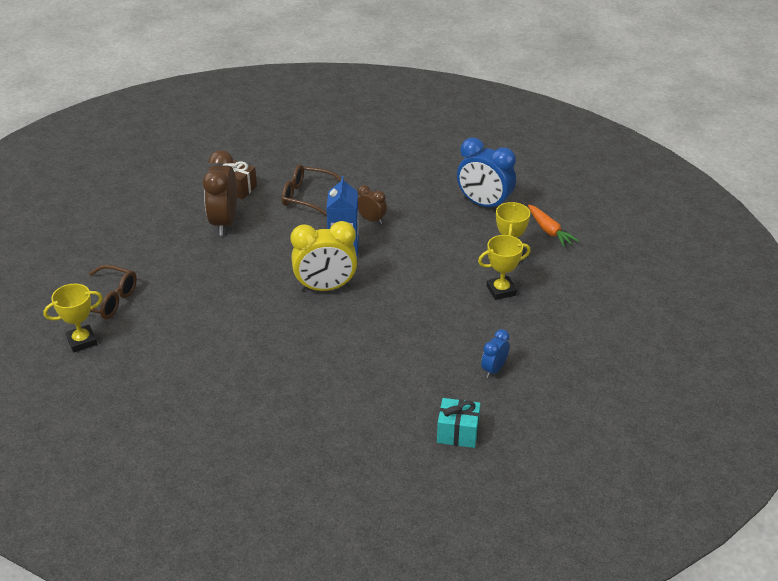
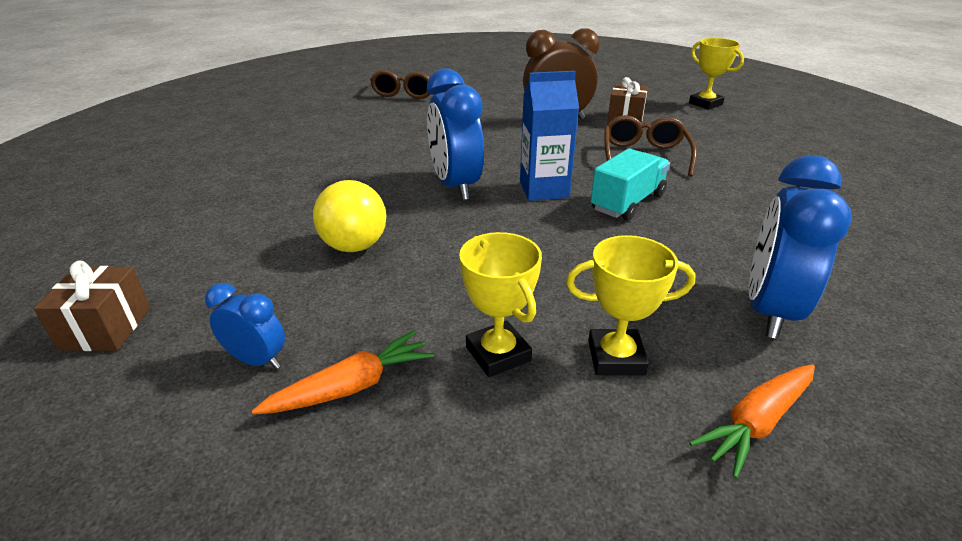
camera: 80 degrees right, 5 degrees down
yellow trophy [43,284,103,352] -> yellow trophy moved to [689,38,744,110]
yellow clock [291,221,357,291] -> blue clock [427,68,484,200]
brown clock [358,185,387,224] -> turquoise truck [591,148,670,220]
turquoise gift [437,398,481,448] -> brown gift [33,261,150,351]
none -> orange carrot [252,330,434,415]
none -> yellow ball [313,180,387,252]

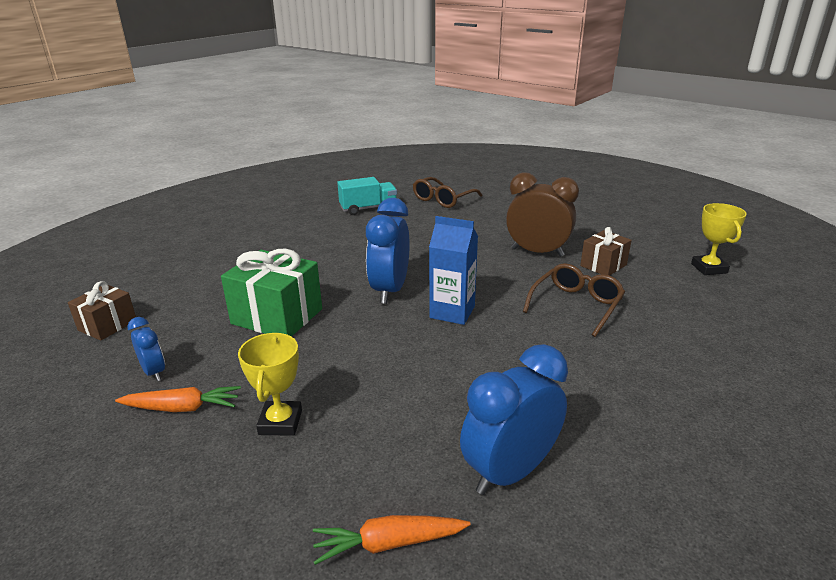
camera: 30 degrees right, 5 degrees down
yellow ball [313,180,387,252] -> green gift [221,248,322,337]
yellow trophy [566,235,696,375] -> none
turquoise truck [591,148,670,220] -> turquoise truck moved to [337,177,397,215]

